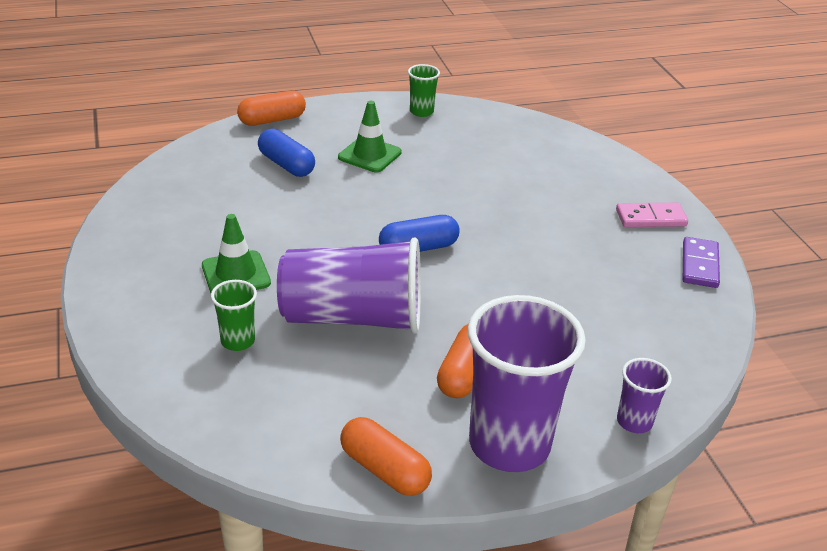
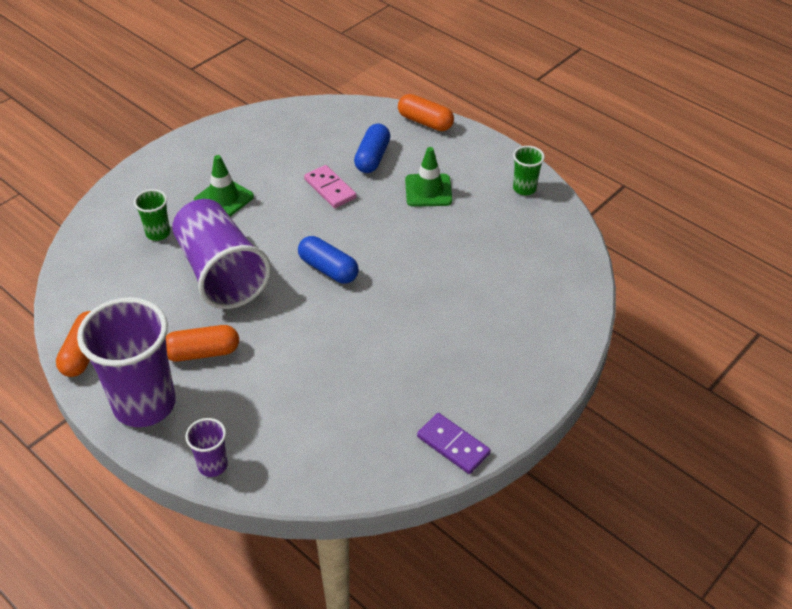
camera: 60 degrees right, 10 degrees up
pink domino [616,203,688,227] -> pink domino moved to [304,165,356,208]
purple domino [683,237,720,288] -> purple domino turned 60 degrees clockwise [417,413,491,474]

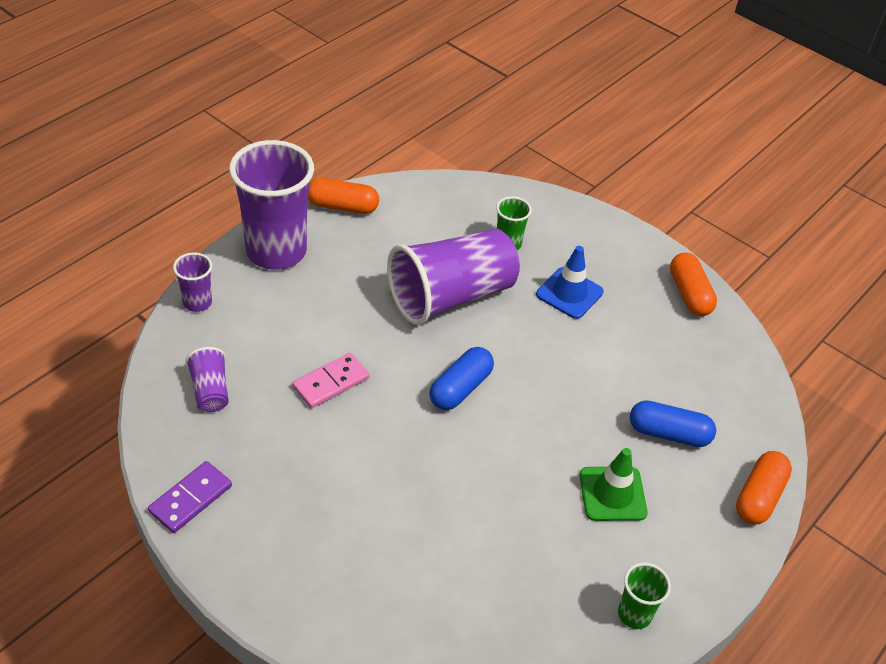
camera: 85 degrees right, 0 degrees up
orange capsule [166,325,239,361] -> orange capsule moved to [670,253,717,316]
green traffic cone [194,155,254,217] -> blue traffic cone [536,246,604,319]
pink domino [304,165,356,208] -> pink domino moved to [292,353,370,408]
none -> purple cup [186,347,229,412]

